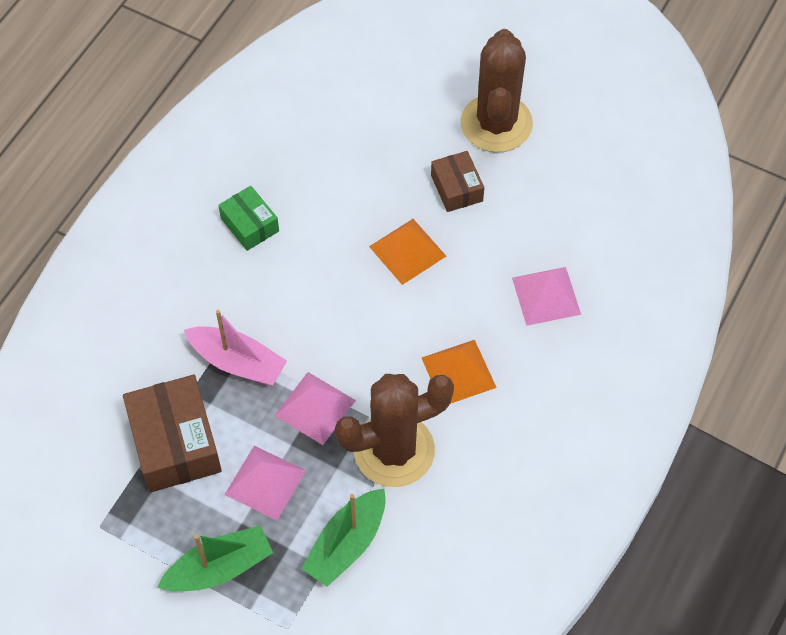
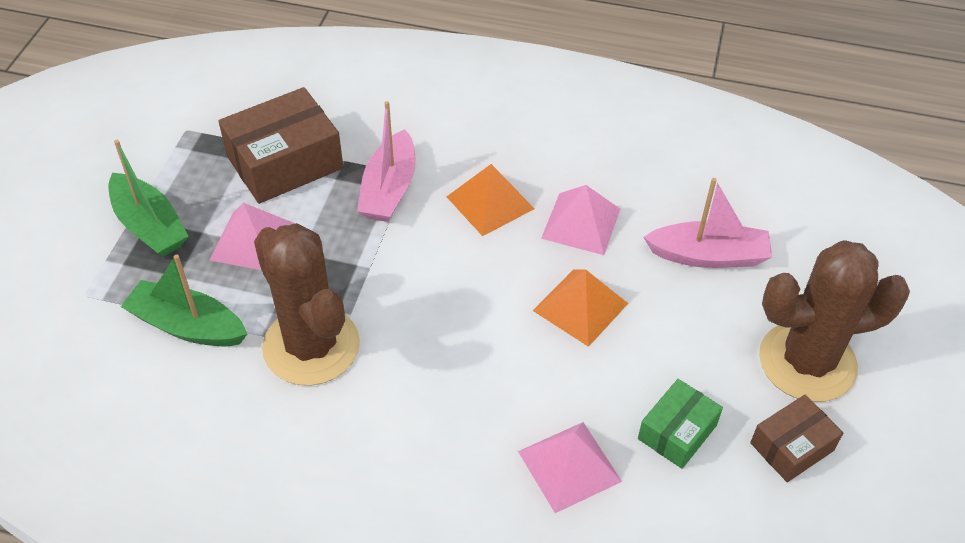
camera: 75 degrees right, 10 degrees down
green box [218,186,279,251] -> green box moved to [638,379,723,469]
pink pyramid [275,372,356,445] -> pink pyramid moved to [541,185,620,255]
orange pyramid [422,340,497,404] -> orange pyramid moved to [447,164,534,236]
brown box [431,151,484,212] -> brown box moved to [750,395,843,482]
none -> pink boat [643,178,772,268]

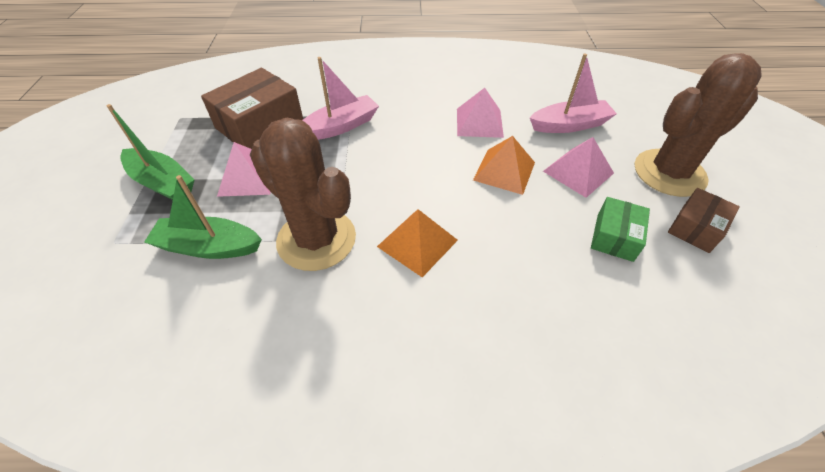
camera: 15 degrees left, 0 degrees up
pink boat [357,101,416,222] -> pink boat turned 120 degrees counterclockwise [303,57,379,140]
orange pyramid [447,164,534,236] -> orange pyramid moved to [377,209,458,277]
pink pyramid [518,422,622,513] -> pink pyramid moved to [543,137,614,198]

